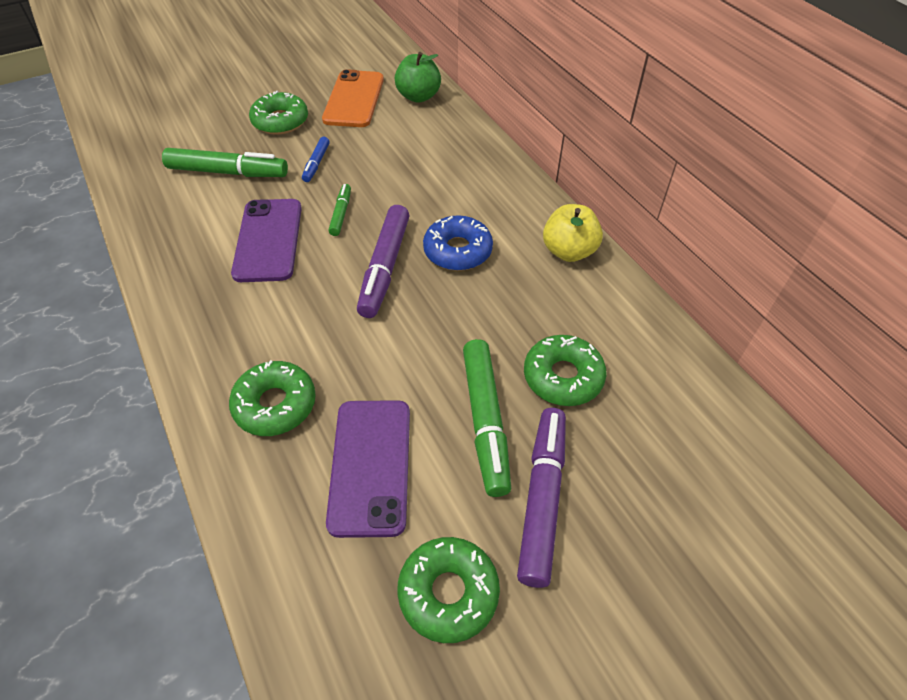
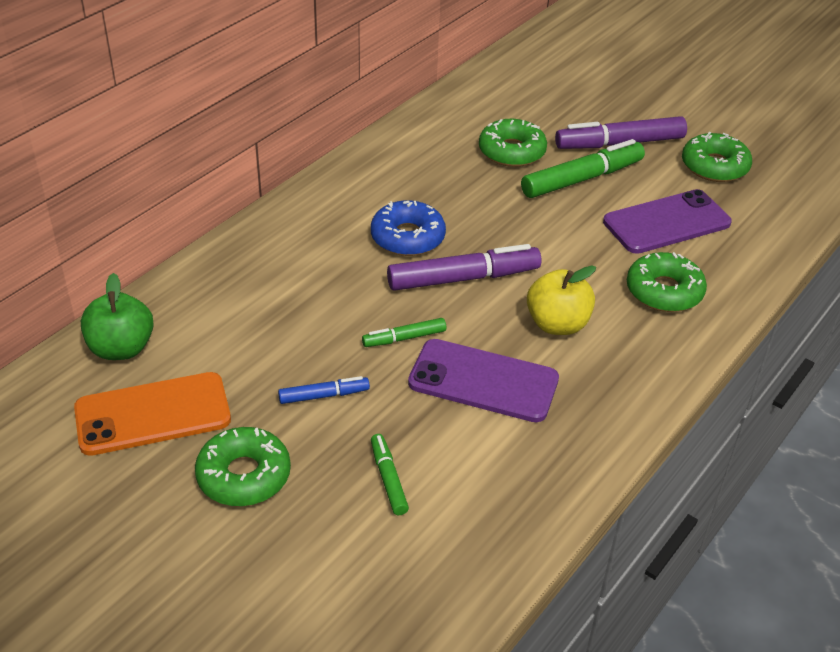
camera: 115 degrees left, 10 degrees down
green marker [162,148,288,177] -> green marker [371,434,409,515], size x0.52
purple phone [231,199,302,282] -> purple phone turned 45 degrees clockwise [408,339,559,422]
yellow apple [543,204,603,262] -> yellow apple moved to [527,266,596,335]

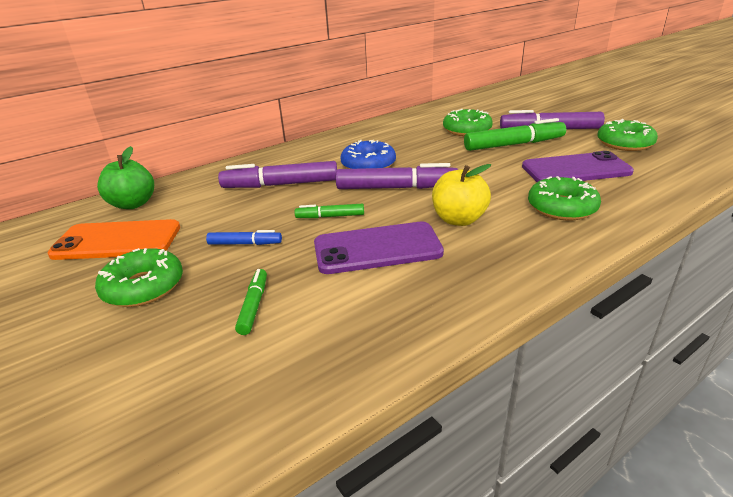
camera: 20 degrees right, 10 degrees down
purple phone [408,339,559,422] -> purple phone turned 45 degrees counterclockwise [314,222,444,274]
none -> purple marker [218,161,337,188]

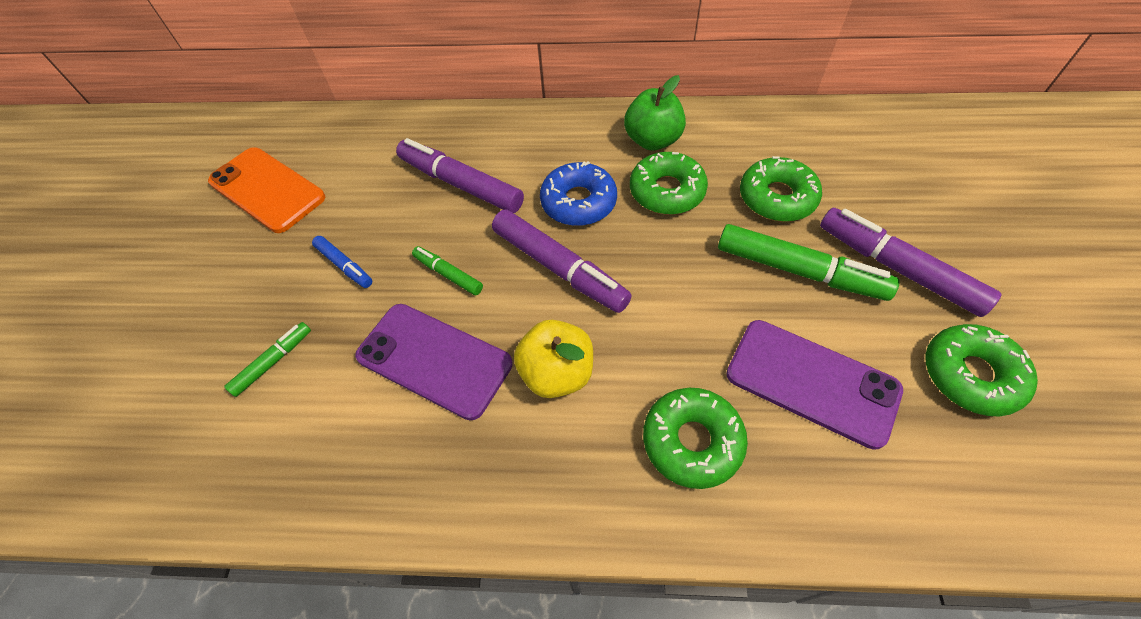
camera: 40 degrees right, 25 degrees up
green donut [95,248,183,307] -> green donut moved to [630,152,708,215]
green apple [97,146,154,209] -> green apple moved to [624,75,686,151]

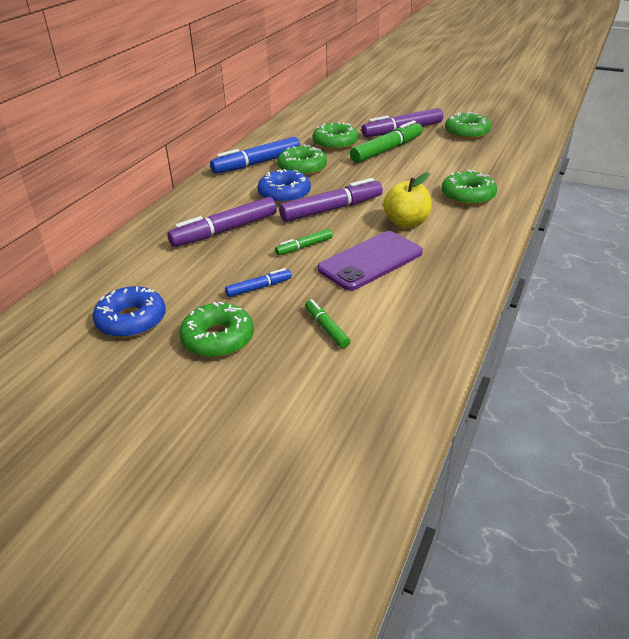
camera: 70 degrees left, 20 degrees down
orange phone [208,147,325,233] -> blue donut [93,286,166,338]
green apple [624,75,686,151] -> blue marker [210,137,300,174]
purple phone [726,320,903,450] -> none
none -> green donut [179,302,254,358]

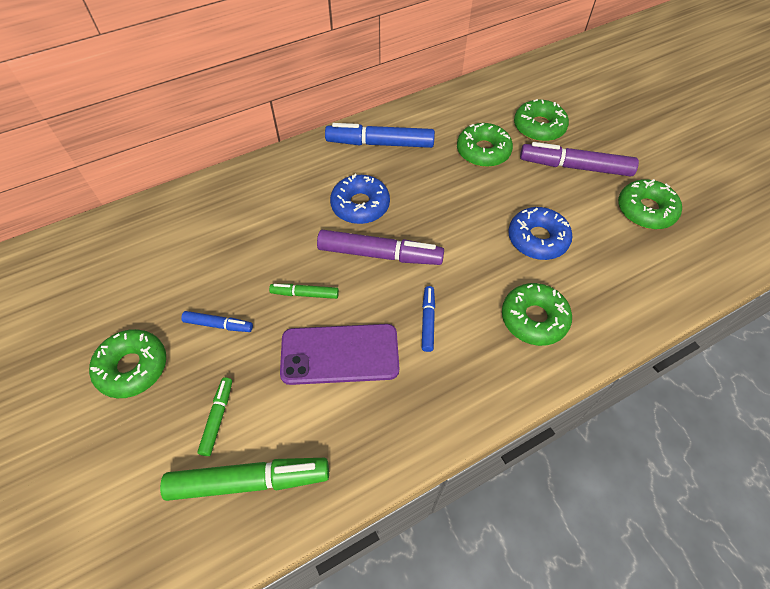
camera: 35 degrees right, 20 degrees up
blue donut [93,286,166,338] -> blue donut moved to [508,207,572,260]
purple marker [167,197,277,247] -> none
green donut [277,145,327,176] -> green donut moved to [514,99,569,142]
green marker [350,120,423,163] -> green marker moved to [160,458,329,501]
yellow apple [383,173,432,228] -> blue marker [422,286,435,352]

